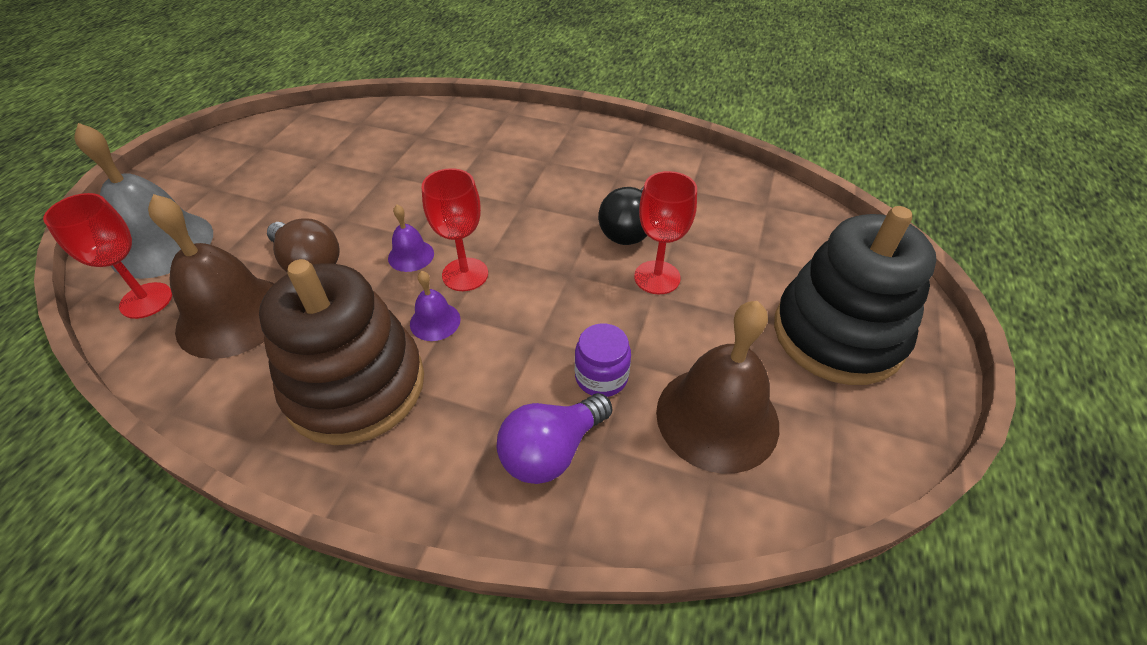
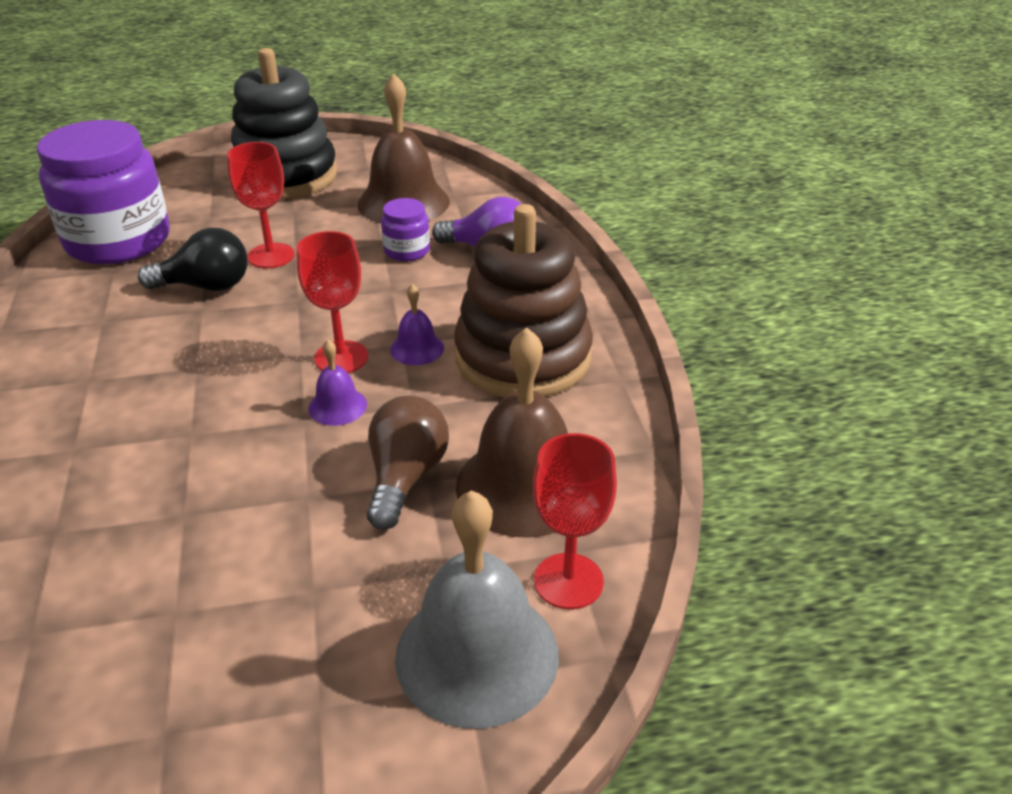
camera: 120 degrees left, 10 degrees down
none -> purple jar [37,120,170,265]

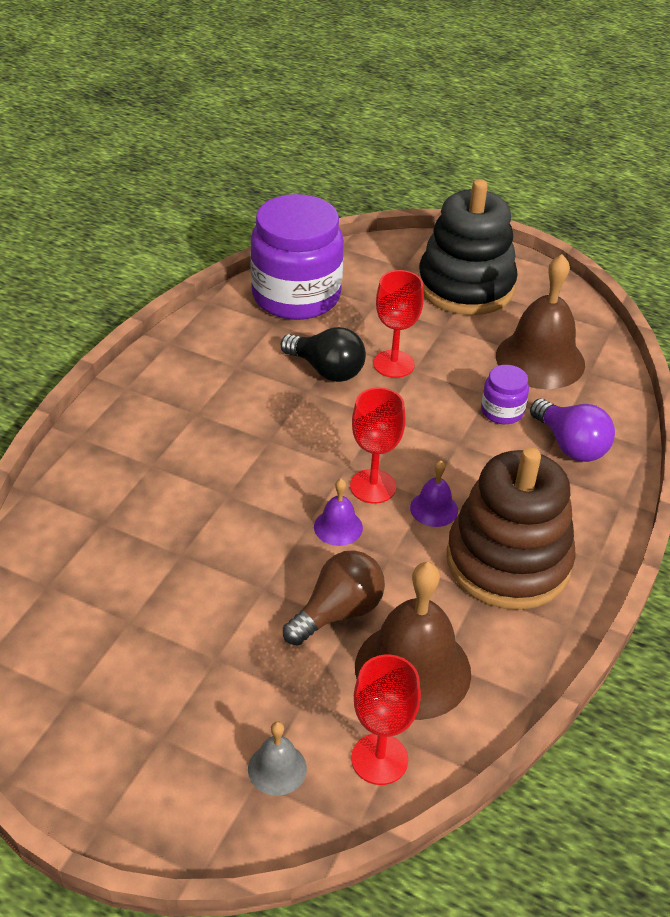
camera: 35 degrees right, 5 degrees up
grey bell [395,490,559,729] -> grey bell [248,721,307,796], size x0.47

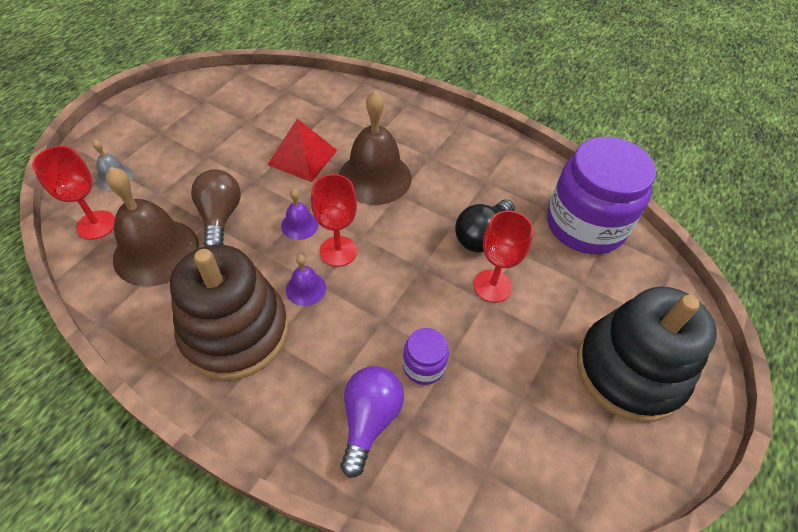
camera: 95 degrees right, 10 degrees up
brown light bulb [283,550,385,646] -> brown light bulb turned 150 degrees counterclockwise [191,169,241,246]
brown bell [496,254,585,389] -> brown bell moved to [339,91,411,205]
purple light bulb [530,399,615,462] -> purple light bulb turned 135 degrees clockwise [341,366,404,478]
none -> red pyramid [268,119,337,182]

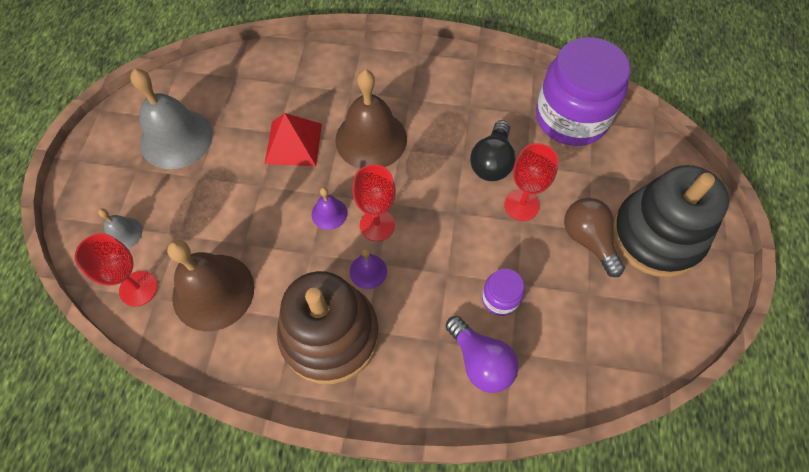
camera: 20 degrees left, 10 degrees up
brown light bulb [191,169,241,246] -> brown light bulb moved to [564,198,625,277]
purple light bulb [341,366,404,478] -> purple light bulb turned 150 degrees clockwise [446,316,519,393]
none -> grey bell [130,69,213,169]

